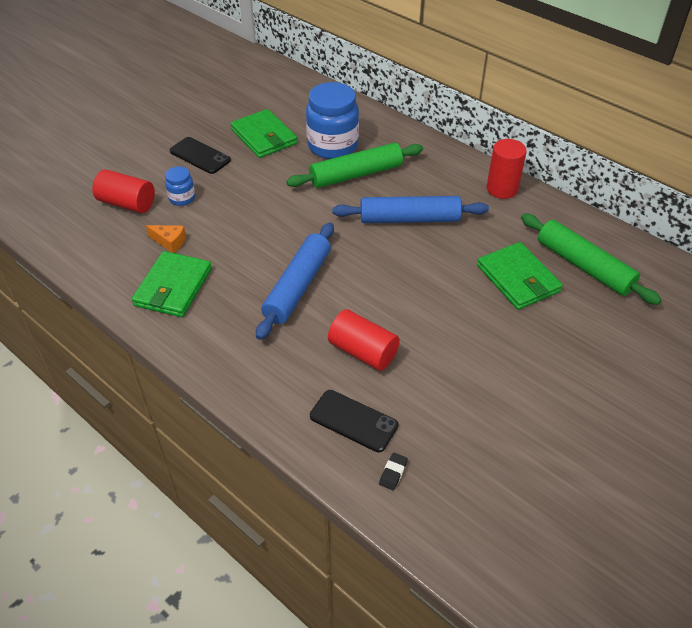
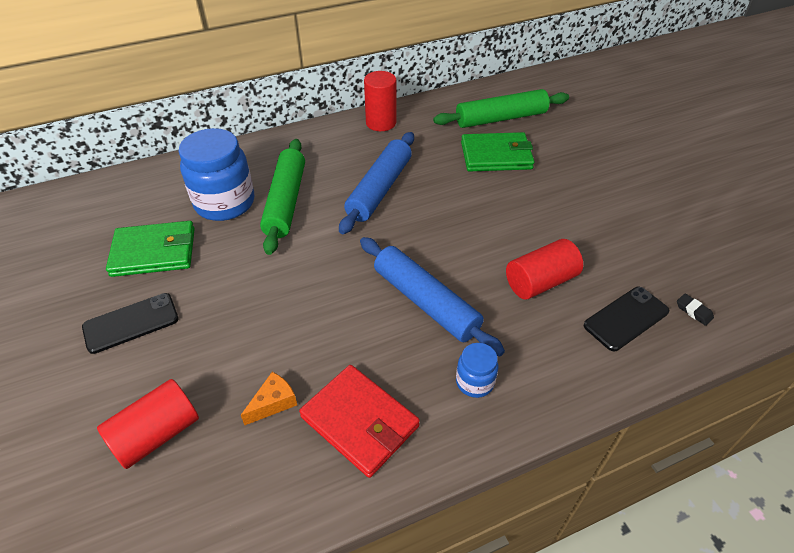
camera: 65 degrees left, 0 degrees up
green wallet [132,251,212,317] -> red wallet [299,365,420,478]
blue jar [165,166,195,206] -> blue jar moved to [456,343,498,398]

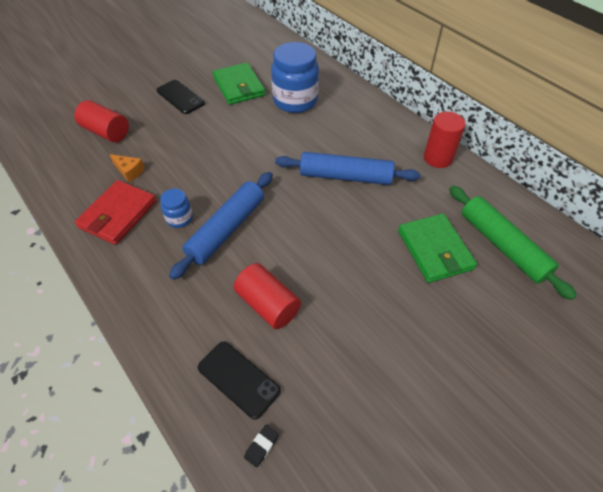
camera: 75 degrees right, 5 degrees up
green rolling pin [260,139,305,255] -> none
blue jar [456,343,498,398] -> blue jar moved to [160,188,193,228]

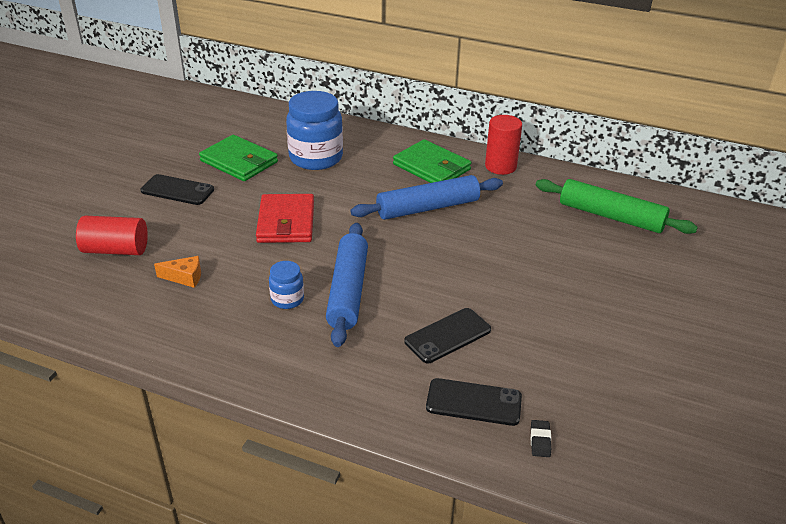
camera: 30 degrees left, 15 degrees down
red wallet [75,180,156,245] -> red wallet moved to [256,194,314,243]
red cylinder [234,263,301,329] -> black phone [404,308,491,363]
green wallet [398,213,477,283] -> green wallet moved to [393,139,471,183]

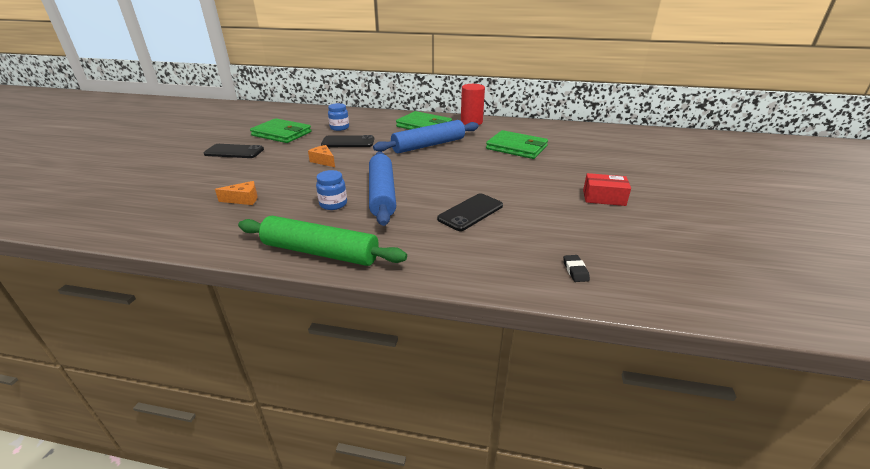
camera: 10 degrees left, 5 degrees down
red cylinder [76,216,148,255] -> none
red wallet [256,194,314,243] -> orange cheese [308,145,335,167]
blue jar [286,91,343,170] -> blue jar [328,103,349,131], size x0.49
black phone [426,378,522,426] -> black phone moved to [321,135,374,147]
green rolling pin [536,179,698,234] -> green rolling pin moved to [238,216,407,266]
none -> green wallet [486,130,548,159]
none -> red box [583,173,631,206]

